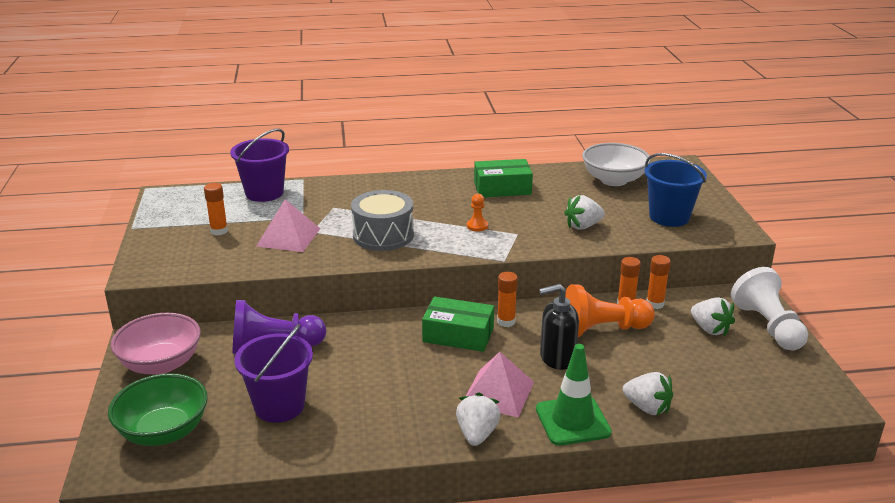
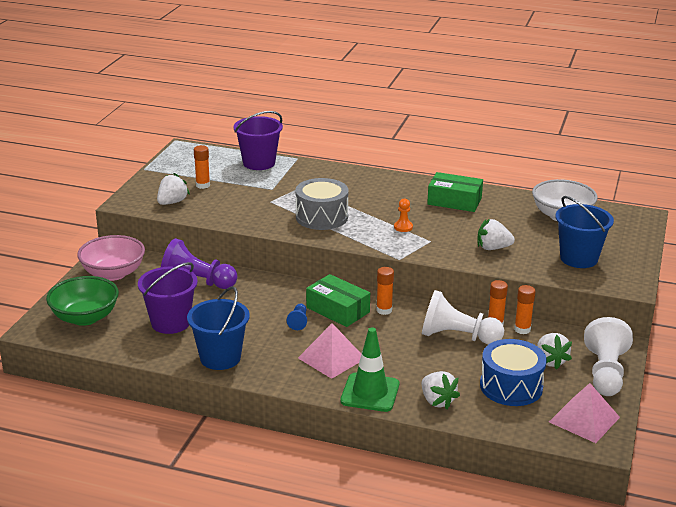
camera: 25 degrees right, 0 degrees up
pink pyramid [256,199,321,252] -> pink pyramid moved to [549,383,620,443]
white strawberry [456,393,500,446] -> white strawberry moved to [157,173,190,205]
black soap dispenser [539,284,579,370] -> none
orange pawn [565,284,655,337] -> white pawn [422,290,504,345]
none -> blue bucket [187,286,250,370]
none -> blue pawn [287,303,307,330]
none -> blue drum [480,339,547,406]

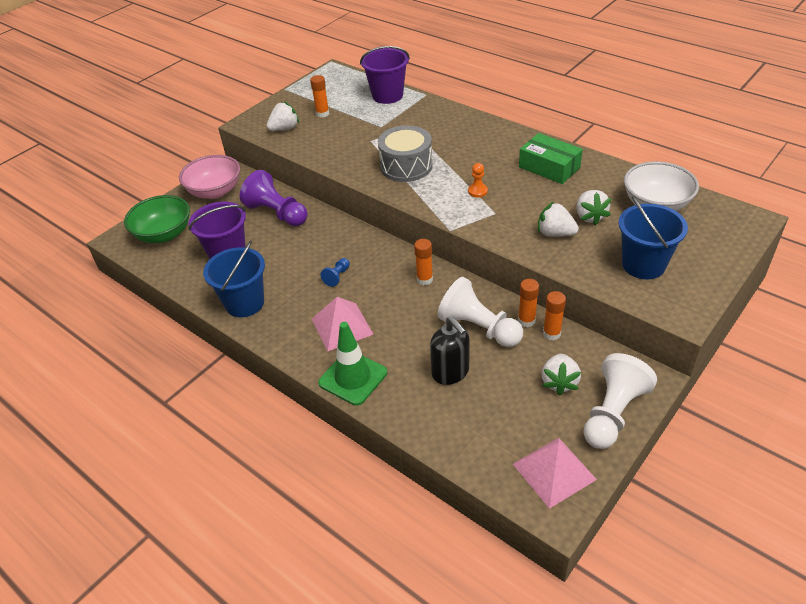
camera: 25 degrees right, 15 degrees up
green box [306,274,370,327] -> none
white strawberry [422,371,460,409] -> white strawberry moved to [576,190,611,226]
blue drum [480,339,547,406] -> none
none -> black soap dispenser [430,316,469,385]

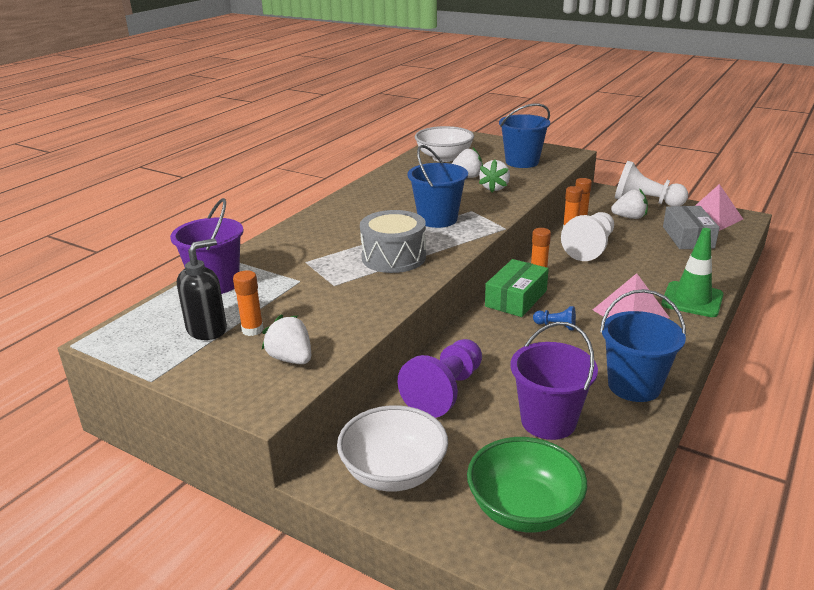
camera: 100 degrees left, 15 degrees down
pink bowl [179,155,240,199] -> white bowl [337,405,448,491]
black soap dispenser [430,316,469,385] -> black soap dispenser moved to [177,239,227,340]
orange pawn [468,163,488,198] -> blue bucket [407,145,468,228]
green box [519,133,583,184] -> green box moved to [485,259,549,317]
none -> grey box [663,206,720,249]

